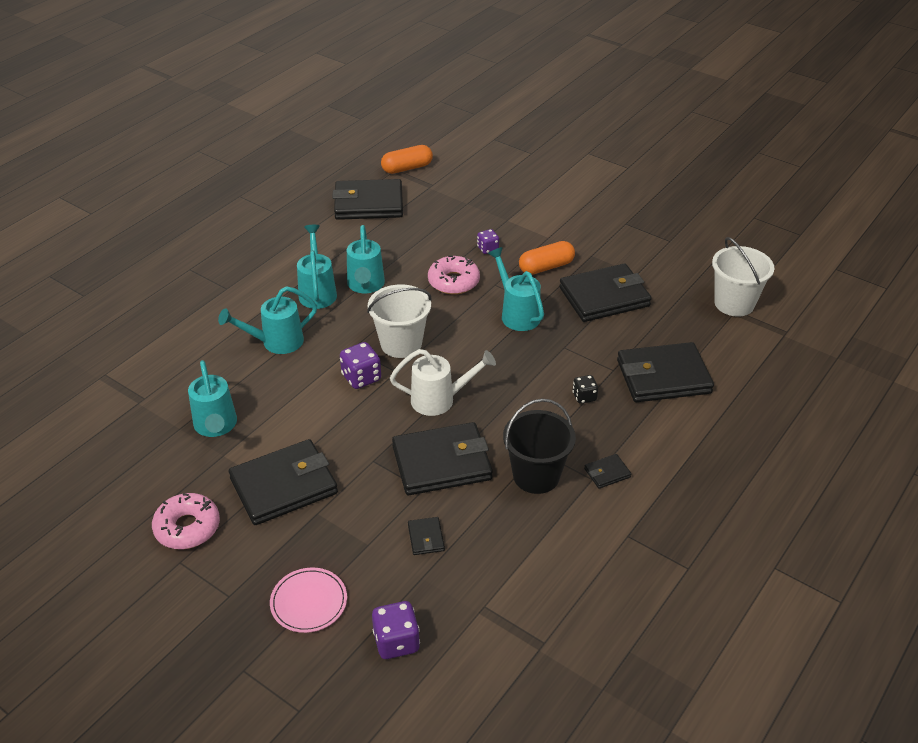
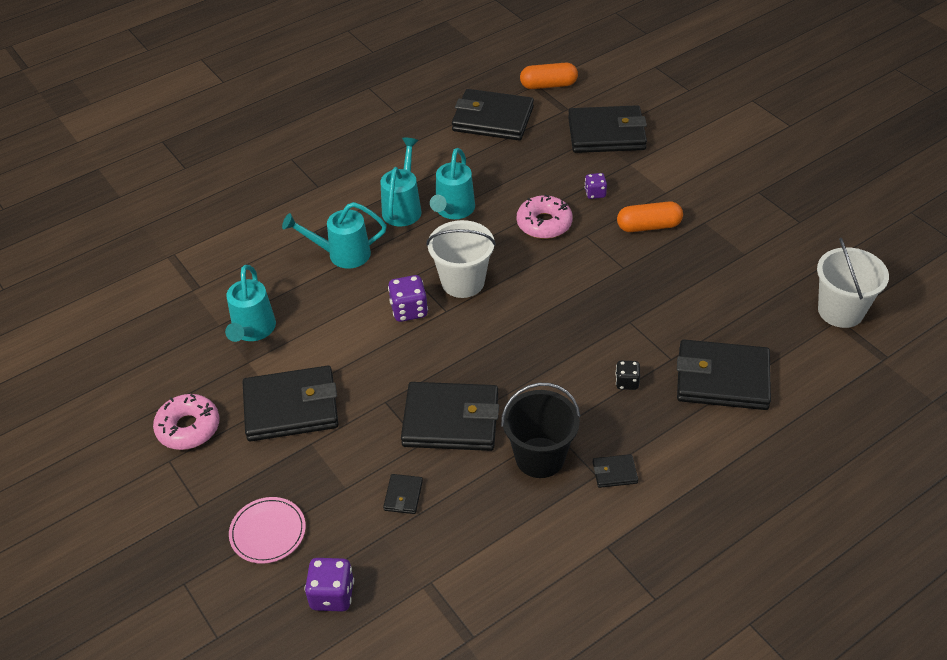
camera: 20 degrees right, 5 degrees up
white watering can [390,349,496,416] -> none
turquoise watering can [488,247,544,331] -> none
black wallet [559,264,652,322] -> black wallet moved to [568,105,647,153]

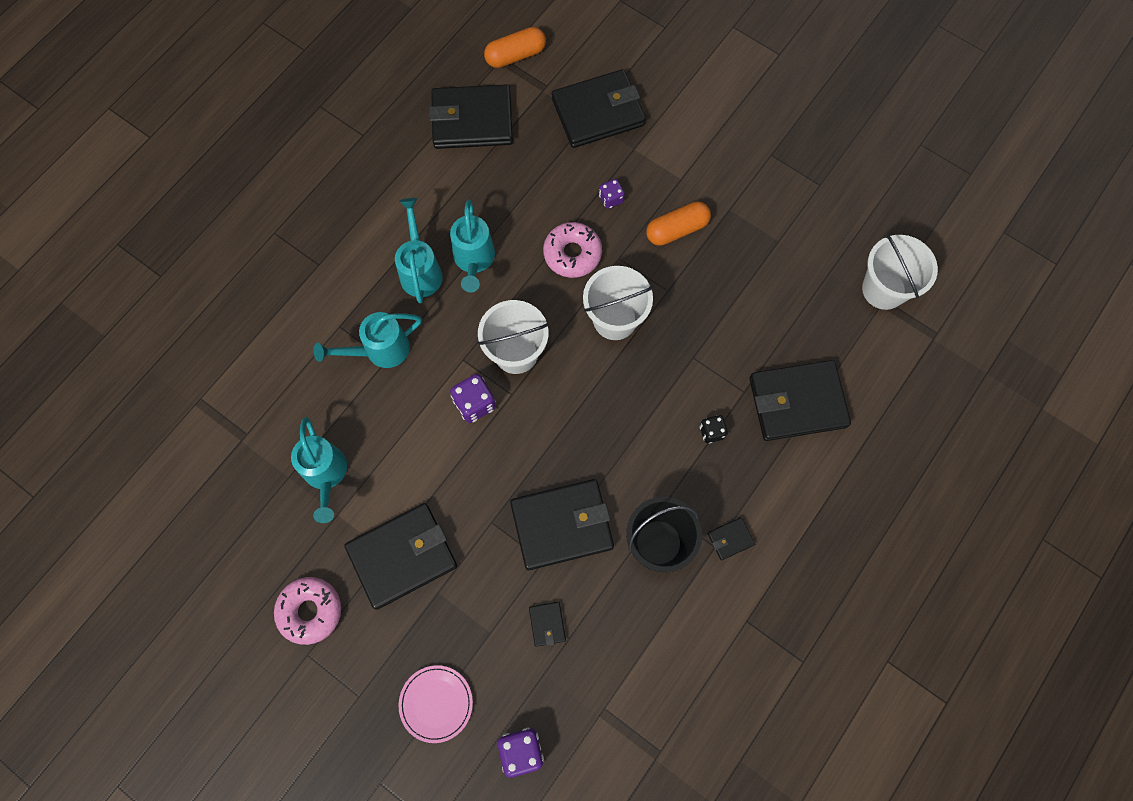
camera: 20 degrees left, 25 degrees up
none -> white bucket [583,266,653,340]

